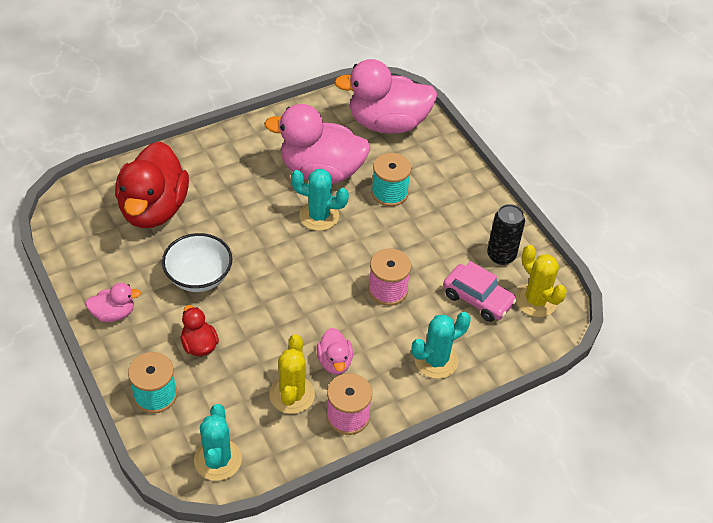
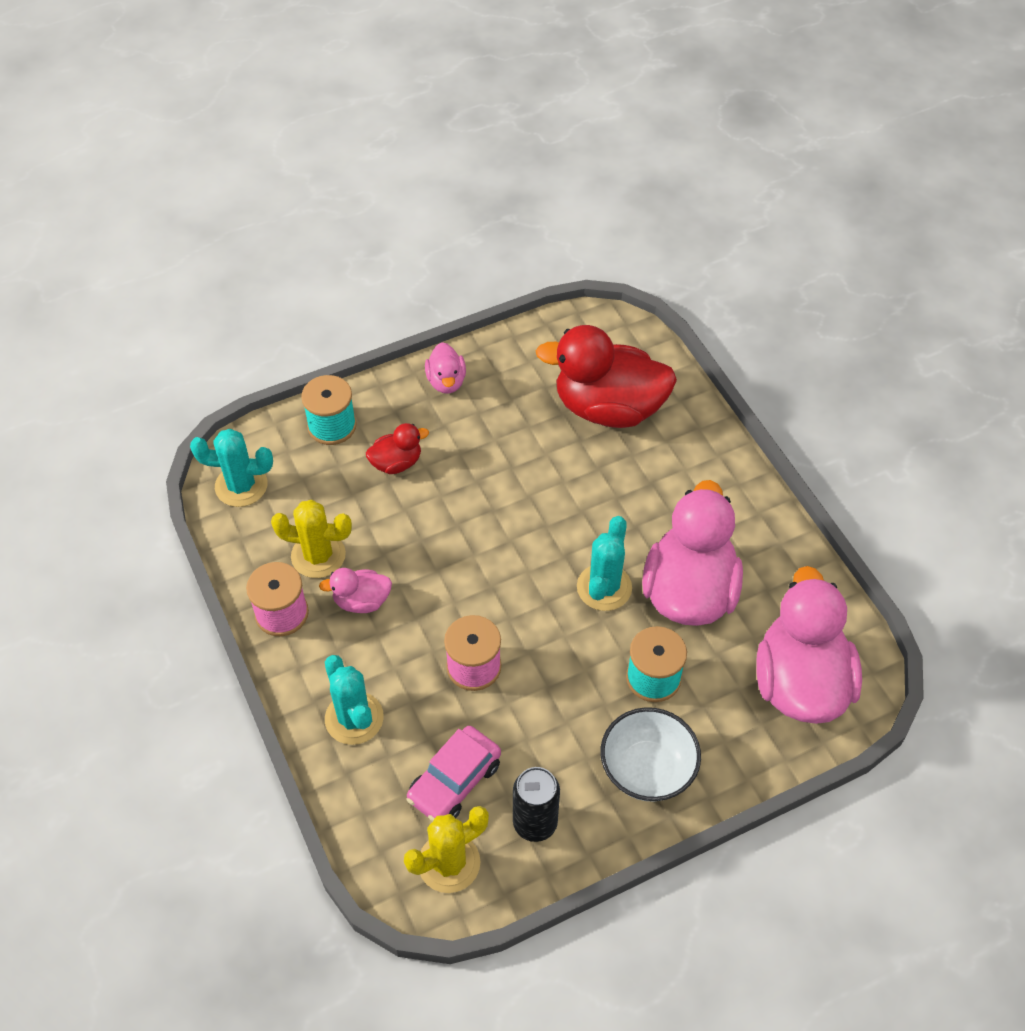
camera: 95 degrees right, 5 degrees up
white bowl [162,233,232,292] -> white bowl moved to [601,707,701,801]

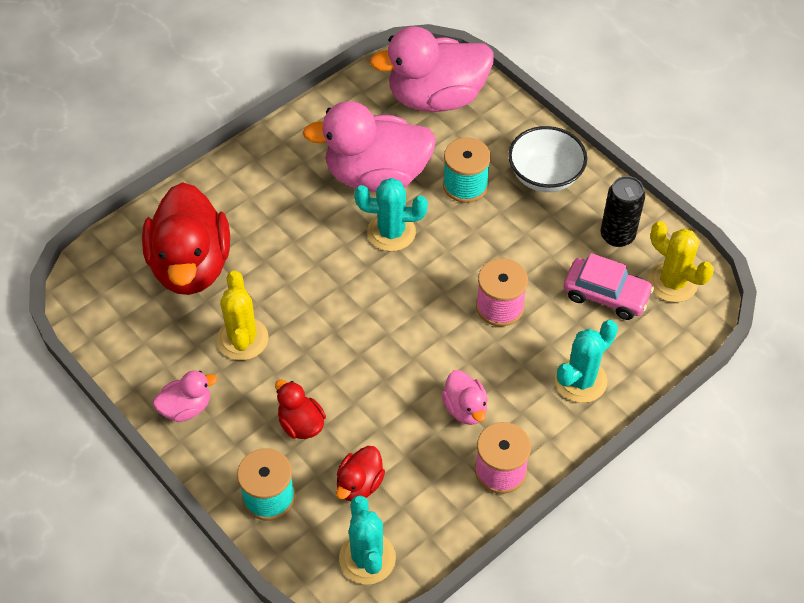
camera: 105 degrees left, 0 degrees up
yellow cactus [271,500,352,578] -> yellow cactus moved to [217,270,269,360]
none -> red duck [336,446,385,501]

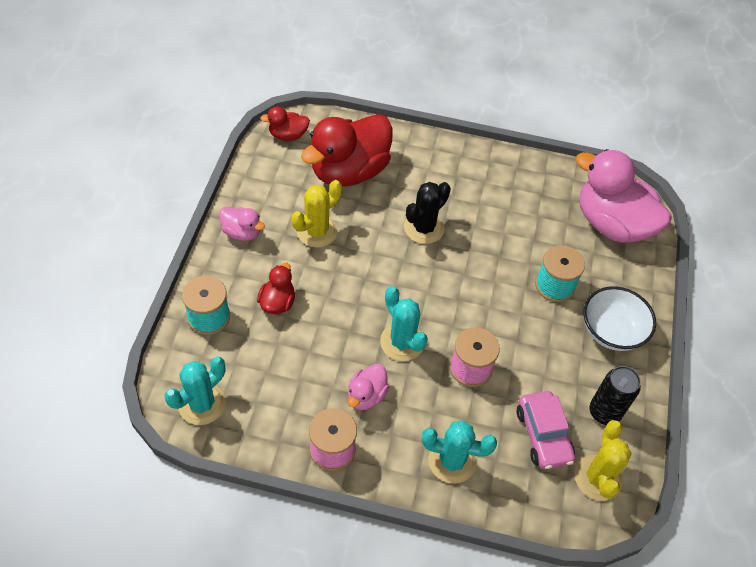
camera: 50 degrees right, 0 degrees up
pink duck [303,101,436,192] -> none
red duck [336,446,385,501] -> red duck moved to [260,106,310,141]
turquoise cactus [354,178,428,251] -> turquoise cactus moved to [380,287,428,361]
none -> black cactus [404,182,451,244]

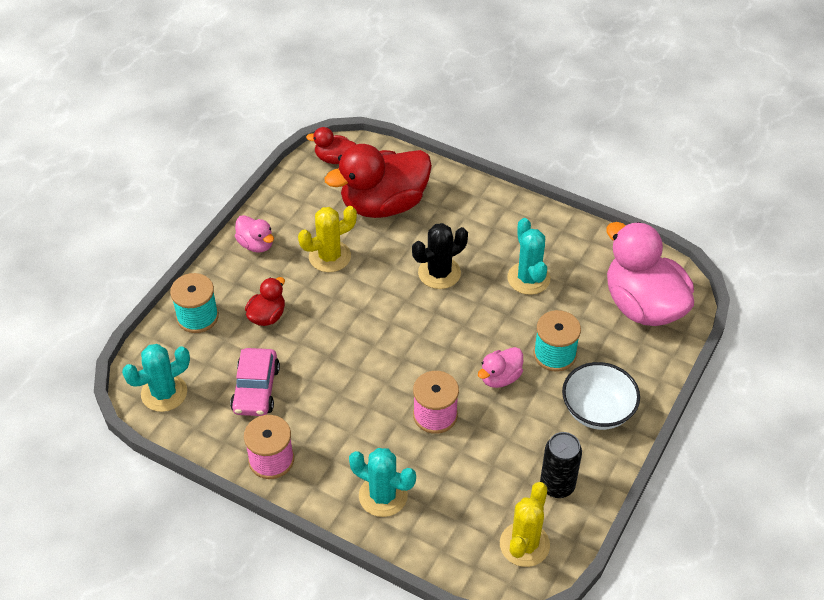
camera: 20 degrees right, 5 degrees down
pink duck [348,364,389,410] -> pink duck moved to [478,347,523,388]
turquoise cactus [380,287,428,361] -> turquoise cactus moved to [507,218,550,295]
pink car [516,391,575,469] -> pink car moved to [230,348,280,416]

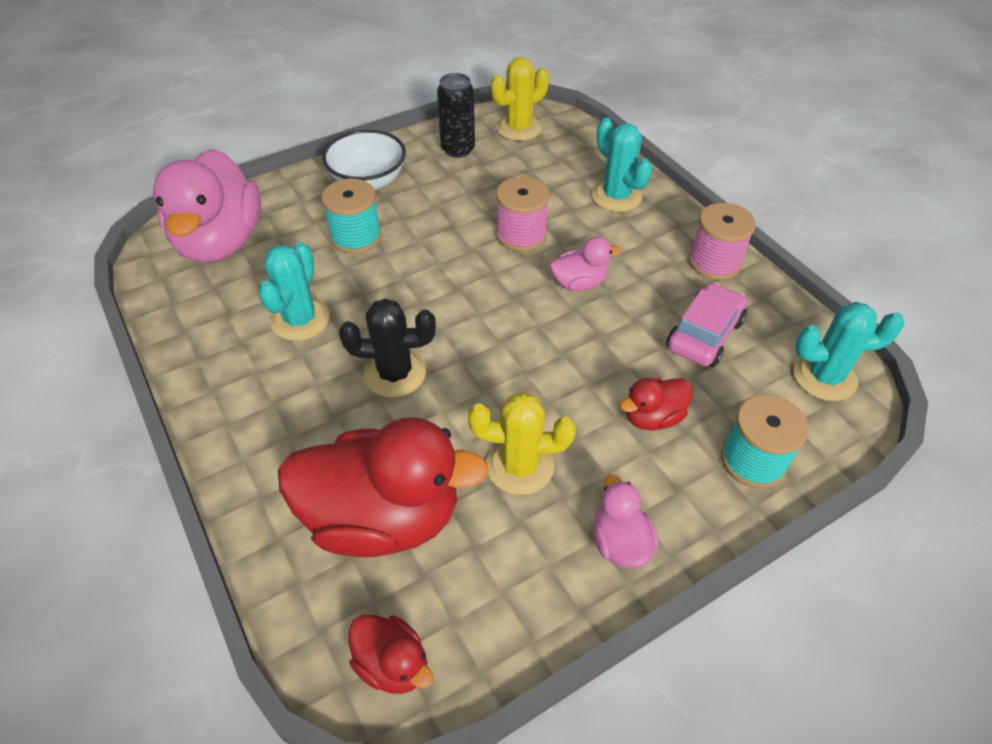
camera: 150 degrees left, 0 degrees up
pink duck [478,347,523,388] -> pink duck moved to [550,236,621,291]

